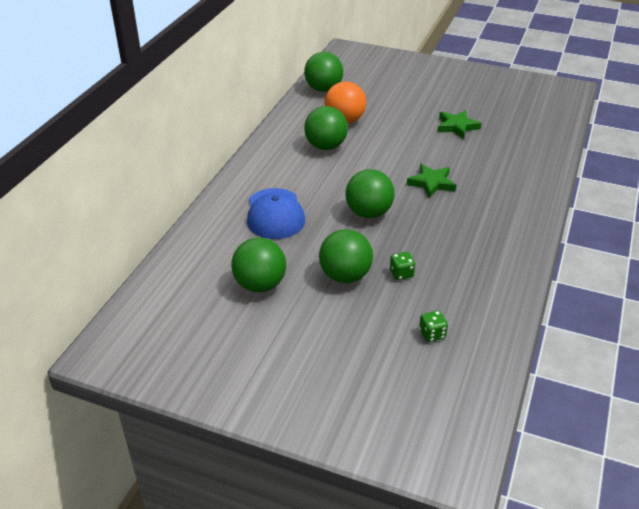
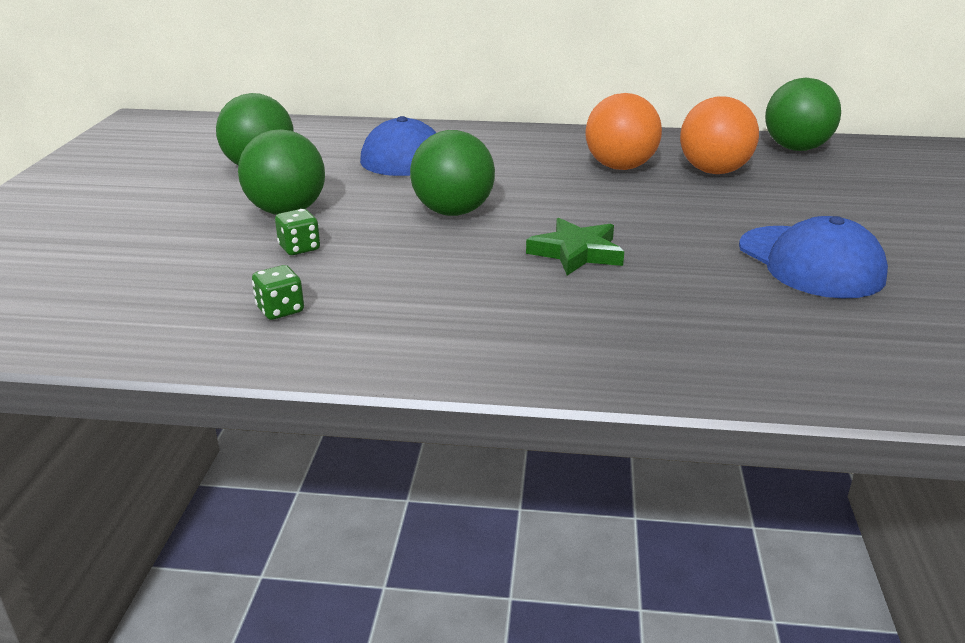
camera: 75 degrees right, 10 degrees down
green ball [304,106,348,150] -> orange ball [585,93,662,170]
green dice [419,311,448,342] -> green dice moved to [252,265,304,320]
green star [438,110,481,139] -> blue cap [739,216,888,299]

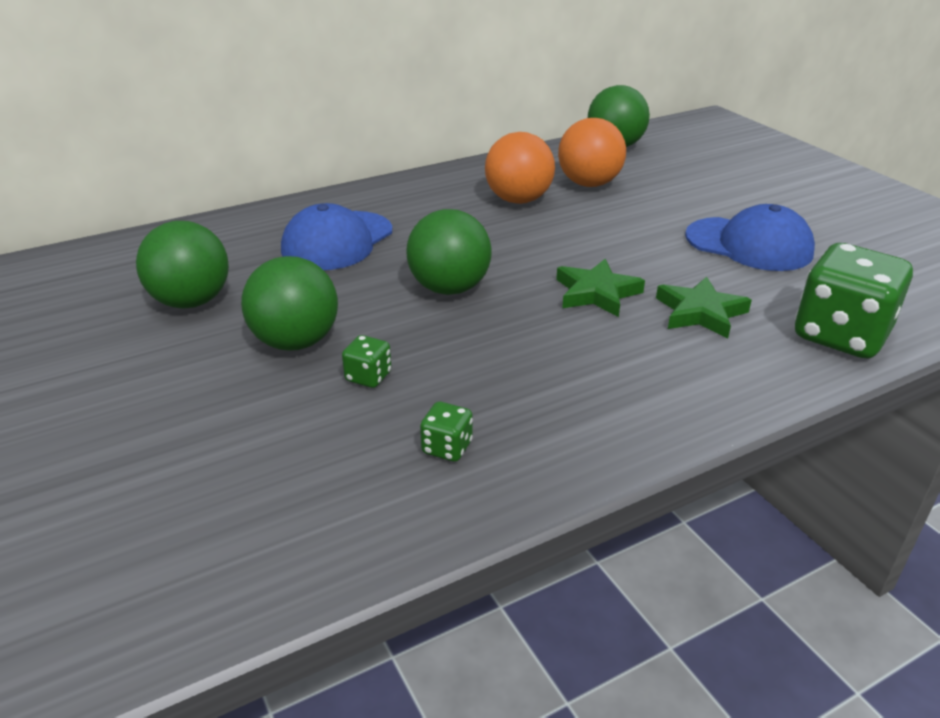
camera: 35 degrees left, 5 degrees up
none -> green star [656,276,752,339]
none -> green dice [795,243,913,358]

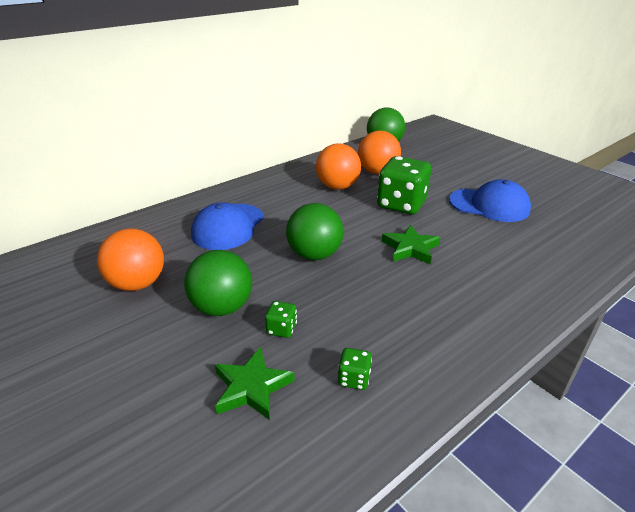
camera: 10 degrees left, 0 degrees up
green ball [136,221,229,309] -> orange ball [97,229,164,291]
green star [656,276,752,339] -> green star moved to [215,347,295,420]
green dice [795,243,913,358] -> green dice moved to [377,156,431,214]

